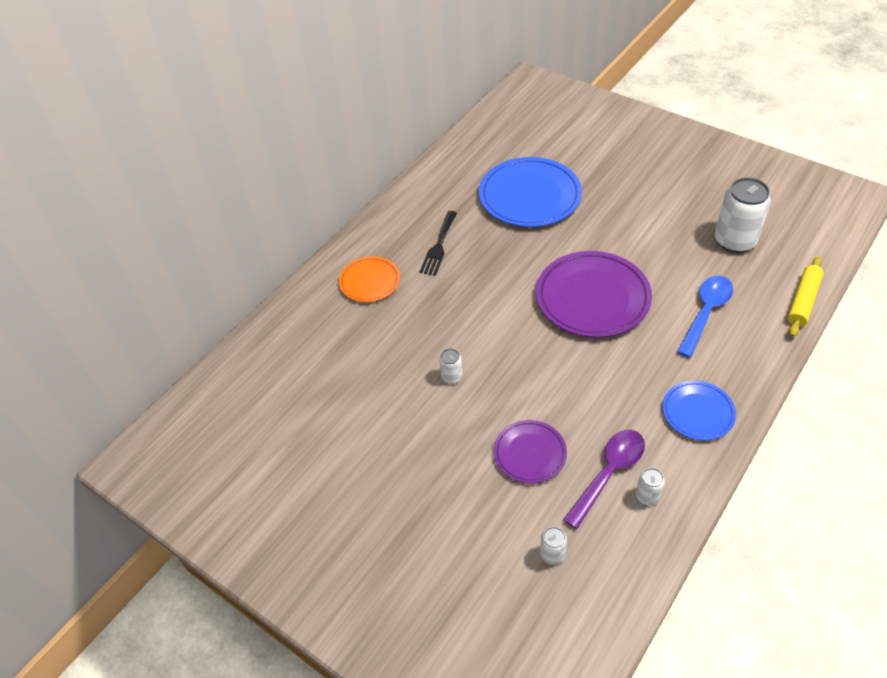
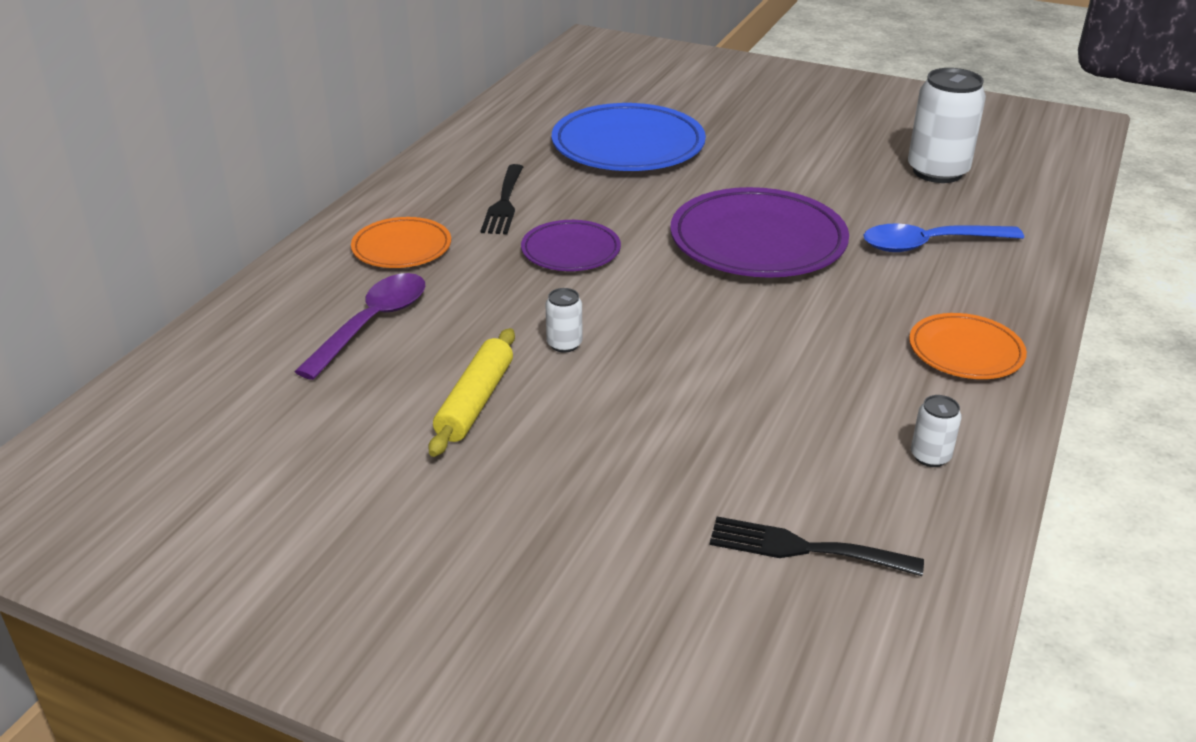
camera: 15 degrees left, 15 degrees down
purple plate [494,420,567,484] -> purple plate moved to [521,220,621,271]
white can [540,527,567,565] -> black fork [710,517,924,576]
purple spoon [563,430,645,529] -> purple spoon moved to [294,273,425,380]
blue plate [663,381,736,441] -> orange plate [909,313,1027,379]
blue spoon [677,276,733,358] -> blue spoon turned 120 degrees counterclockwise [863,223,1024,252]
yellow rolling pin [788,256,824,337] -> yellow rolling pin moved to [428,328,515,457]

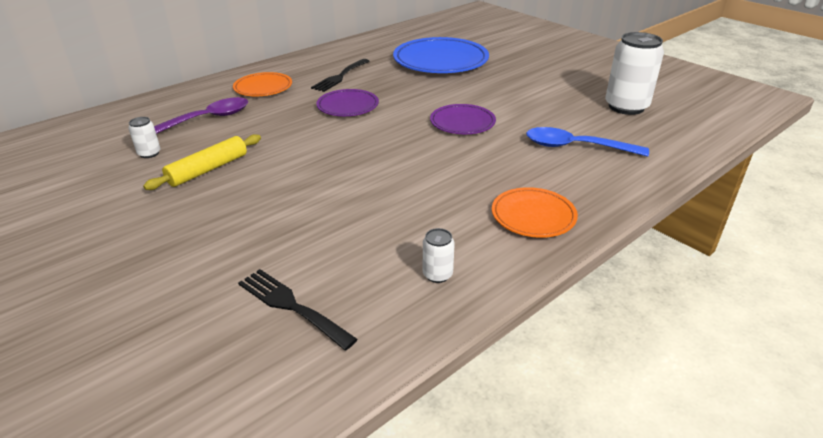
camera: 25 degrees right, 0 degrees up
white can [545,288,582,353] -> white can moved to [129,117,161,158]
purple plate [670,187,849,278] -> purple plate [430,104,496,134], size x0.56

